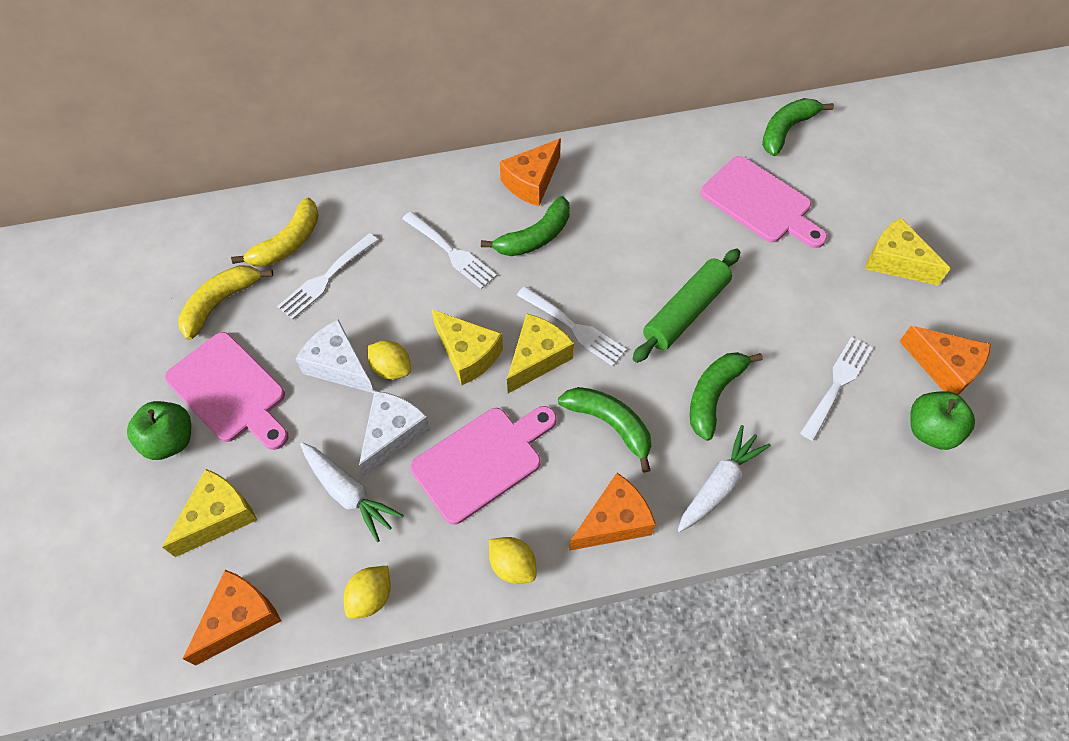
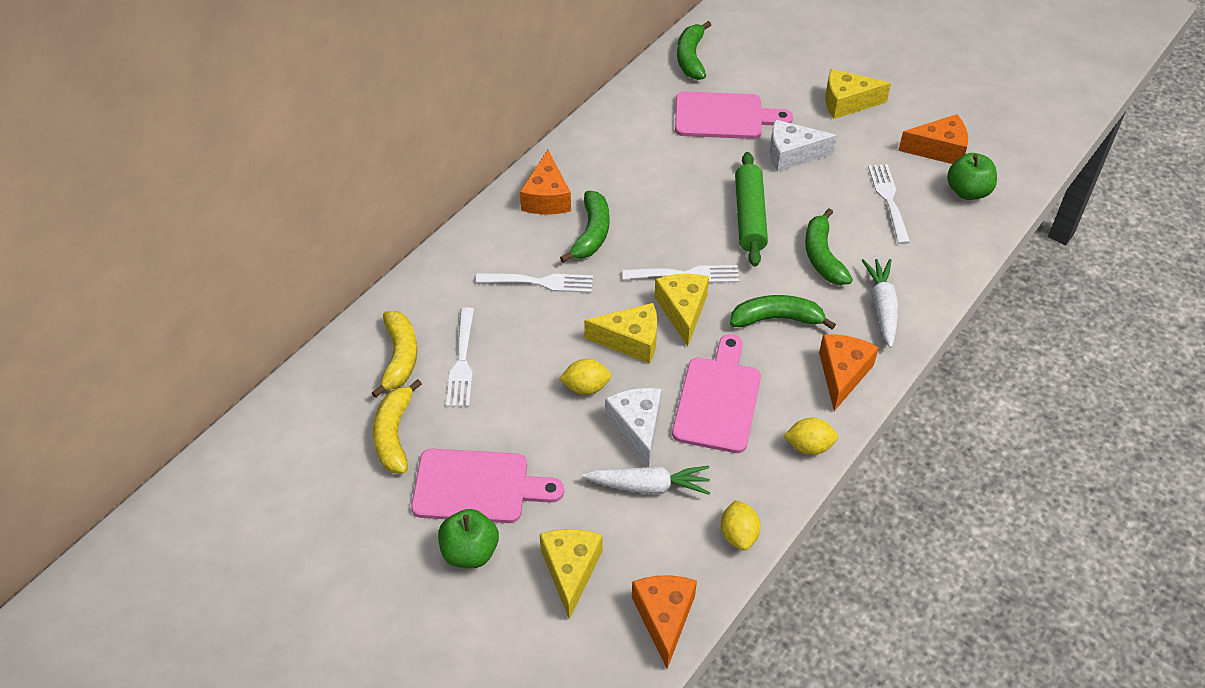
camera: 40 degrees left, 10 degrees down
white cheese [296,319,374,393] -> white cheese moved to [770,120,837,172]

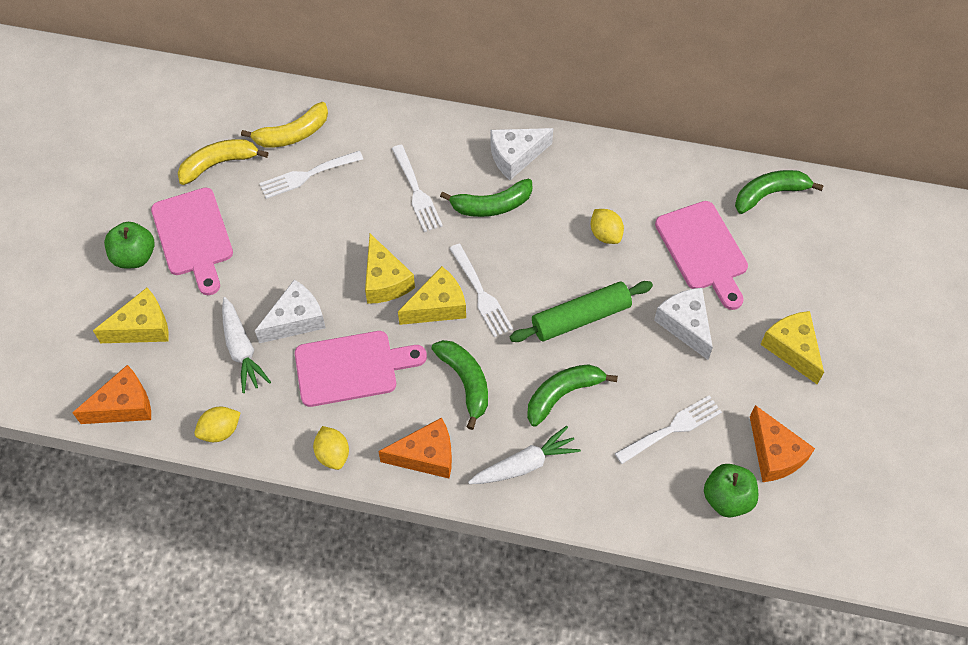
camera: 65 degrees right, 10 degrees up
orange cheese [520,150,571,215] -> white cheese [490,128,553,180]
yellow lemon [559,359,611,395] -> yellow lemon moved to [591,209,624,244]

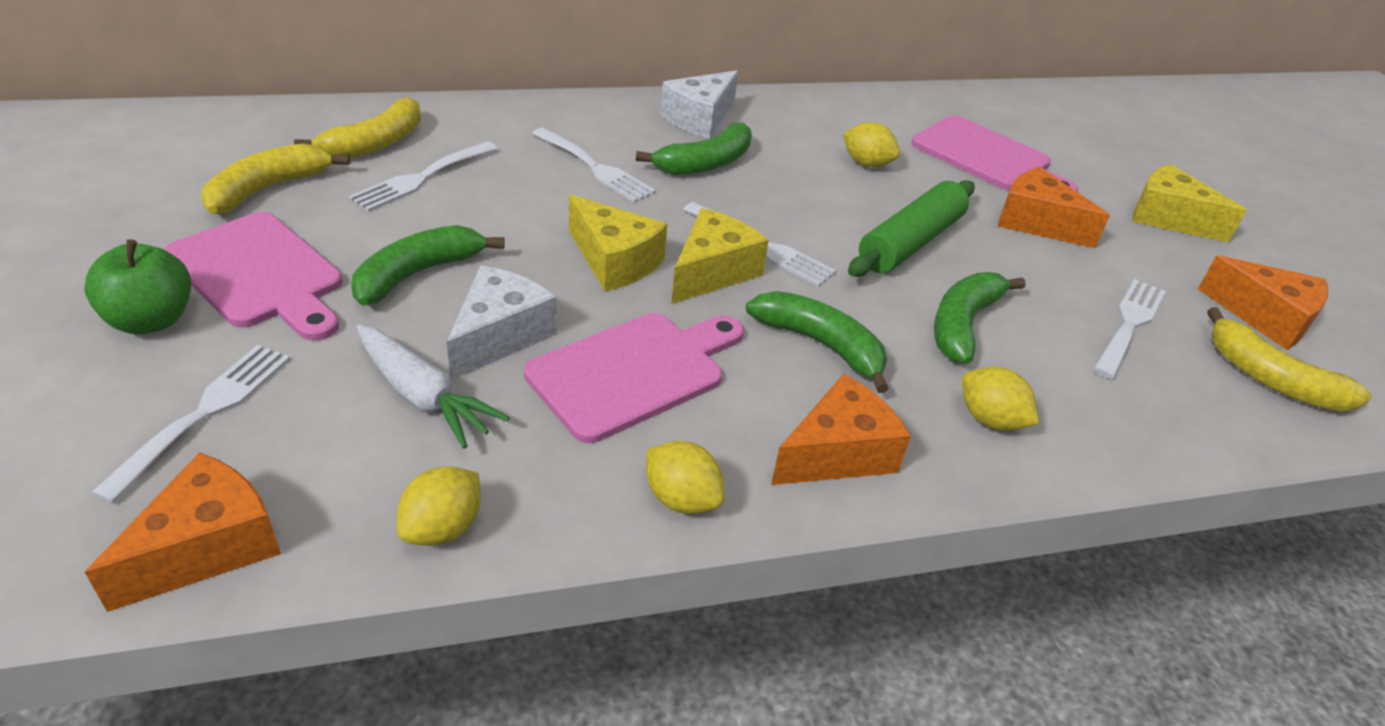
camera: 30 degrees left, 20 degrees down
yellow cheese [93,288,169,343] -> white fork [91,345,291,503]
white carrot [468,426,581,484] -> yellow lemon [962,366,1039,431]
white cheese [654,288,713,360] -> orange cheese [998,167,1110,248]
green apple [704,464,758,517] -> yellow banana [1207,307,1372,411]
green banana [735,170,824,214] -> green banana moved to [351,225,505,306]

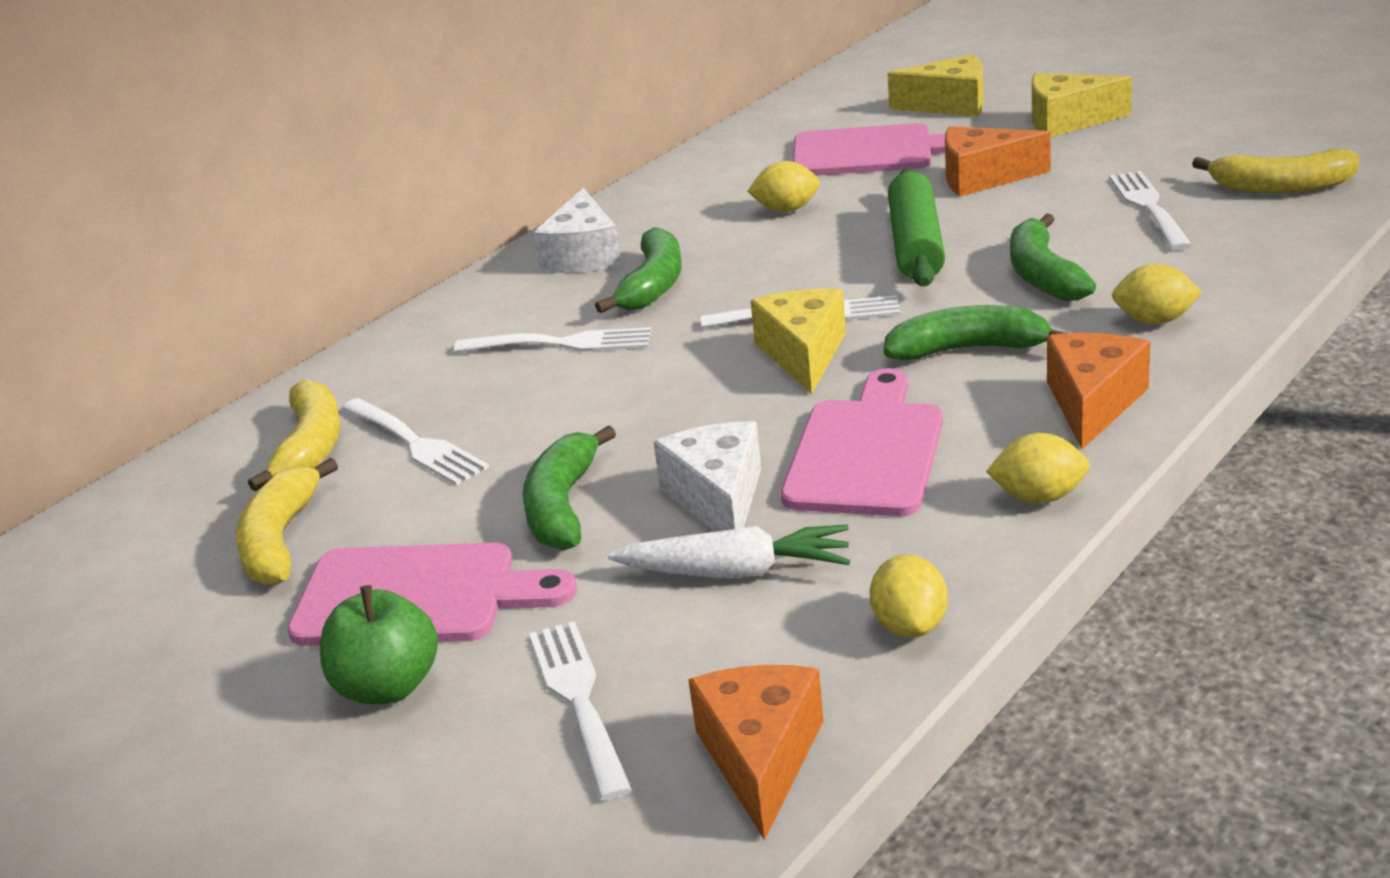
camera: 30 degrees left, 10 degrees down
white fork [349,141,498,212] -> white fork turned 45 degrees counterclockwise [341,398,489,485]
yellow cheese [569,195,667,291] -> yellow cheese moved to [888,54,984,116]
orange cheese [1198,256,1328,350] -> none

